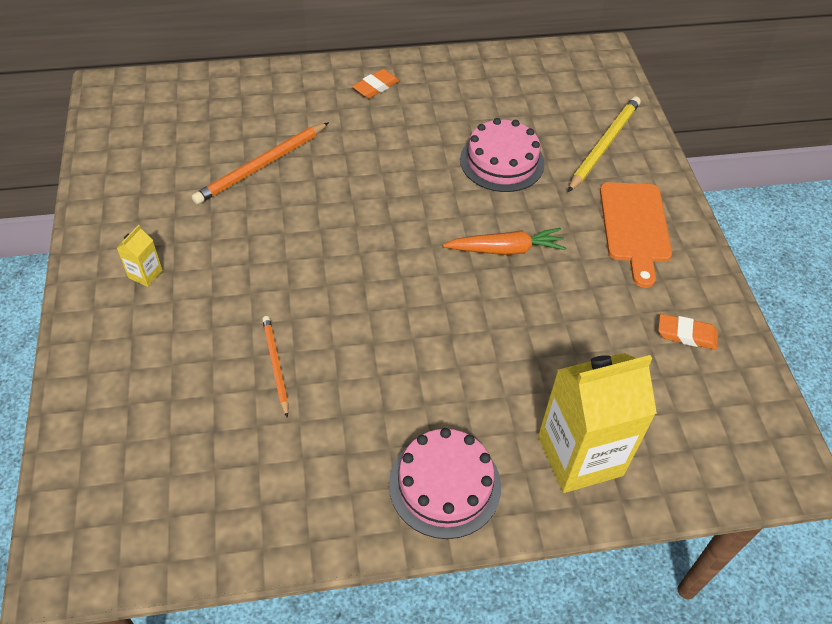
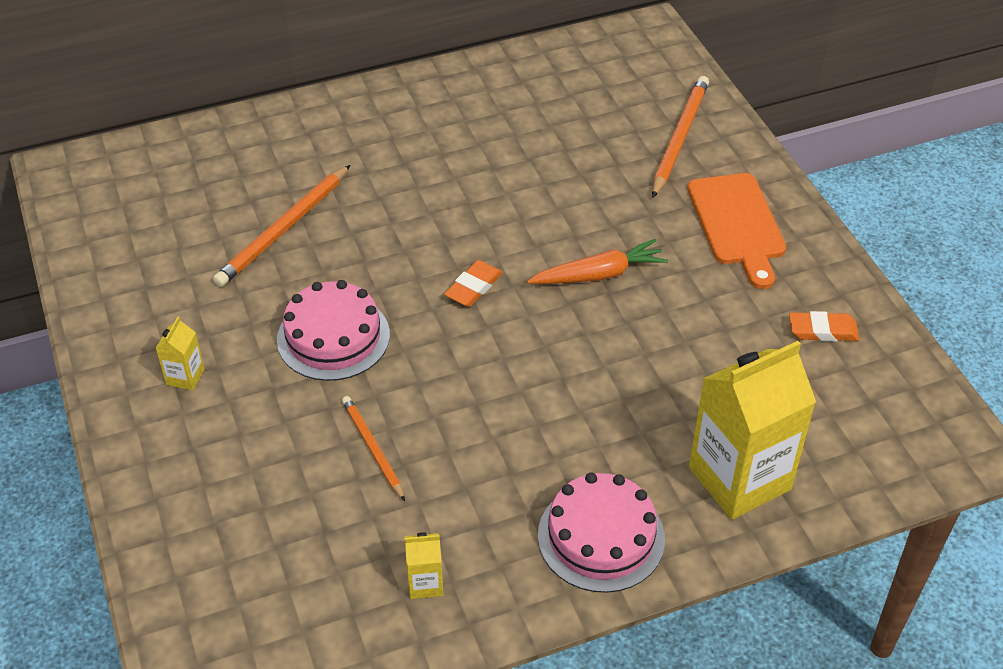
camera: 10 degrees left, 5 degrees down
orange eraser [352,69,400,98] -> orange eraser moved to [444,260,503,307]
pink cake [460,118,545,192] -> pink cake moved to [277,280,390,381]
yellow pencil [568,96,641,192] -> orange pencil [652,76,709,198]
none -> yellow carton [405,532,443,599]

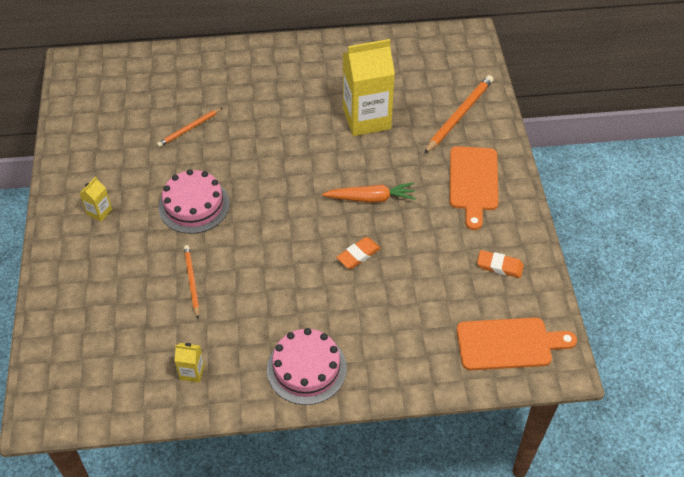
camera: 15 degrees right, 5 degrees up
orange pencil [213,165,350,287] -> orange pencil [157,108,222,147], size x0.61
orange eraser [444,260,503,307] -> orange eraser moved to [336,237,381,269]
yellow carton [689,341,816,520] -> yellow carton moved to [343,39,395,136]
none -> orange cutting board [457,317,577,370]

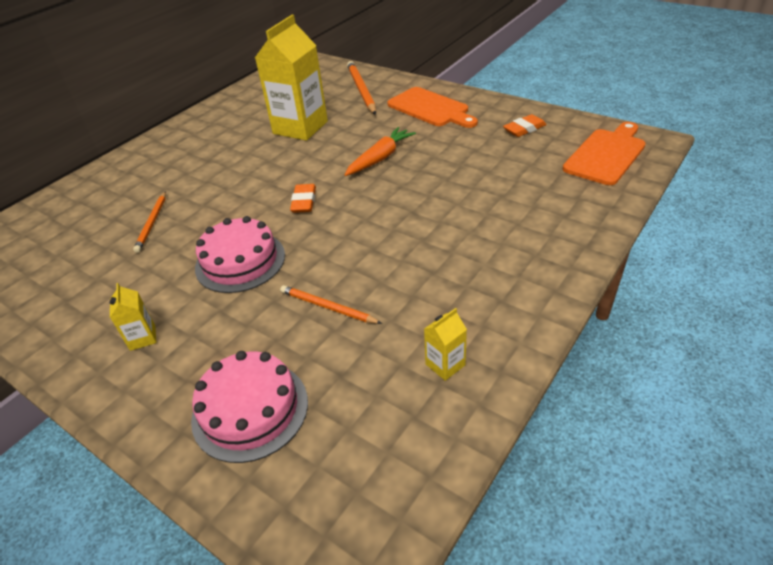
camera: 45 degrees left, 10 degrees down
pink cake [267,328,347,405] -> pink cake moved to [191,351,308,463]
orange eraser [336,237,381,269] -> orange eraser moved to [290,184,316,213]

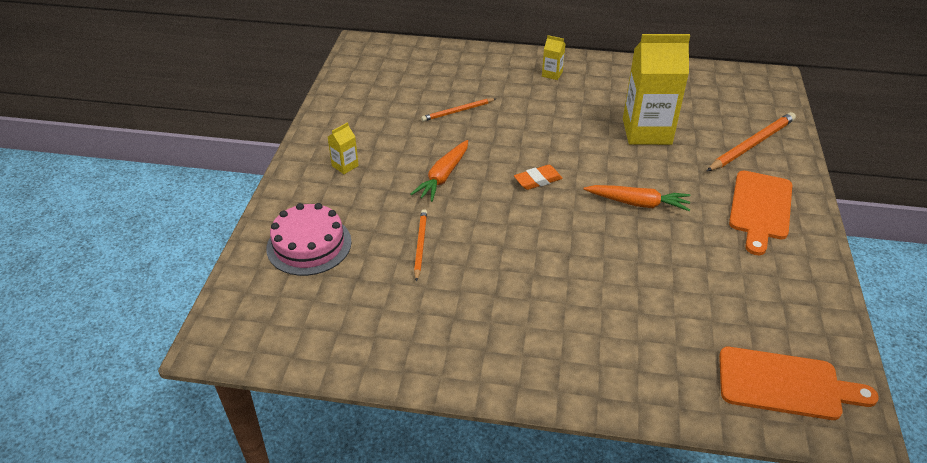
camera: 60 degrees right, 0 degrees up
pink cake [195,216,285,293] -> orange carrot [411,140,468,202]
yellow carton [424,308,467,381] -> yellow carton moved to [542,35,566,80]
orange eraser [503,114,547,137] -> none

